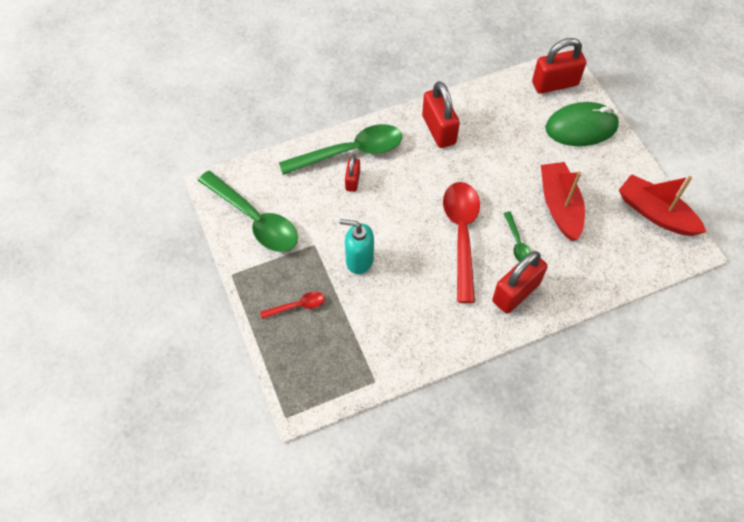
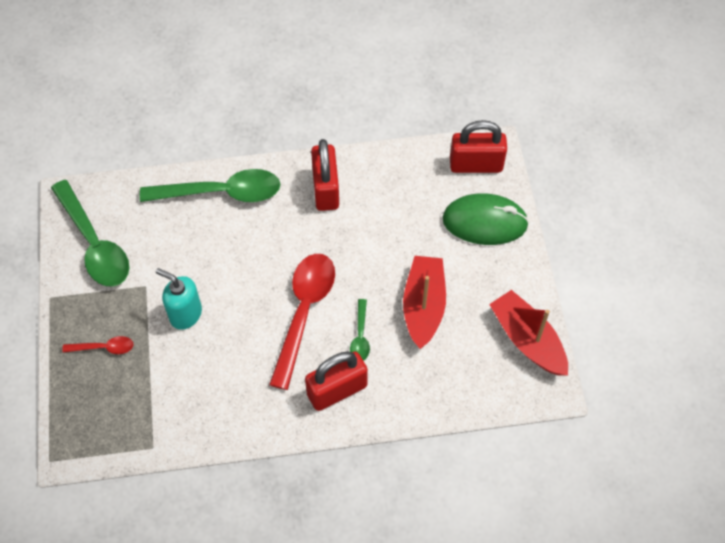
camera: 15 degrees right, 0 degrees up
red padlock [345,155,360,192] -> none

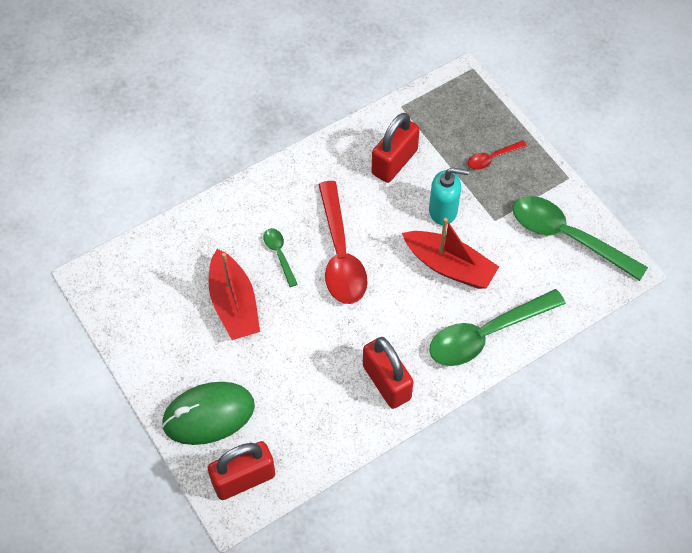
camera: 155 degrees right, 0 degrees up
red padlock [305,351,368,411] -> red padlock moved to [371,113,420,183]
red boat [489,290,568,376] -> red boat moved to [402,218,499,289]

